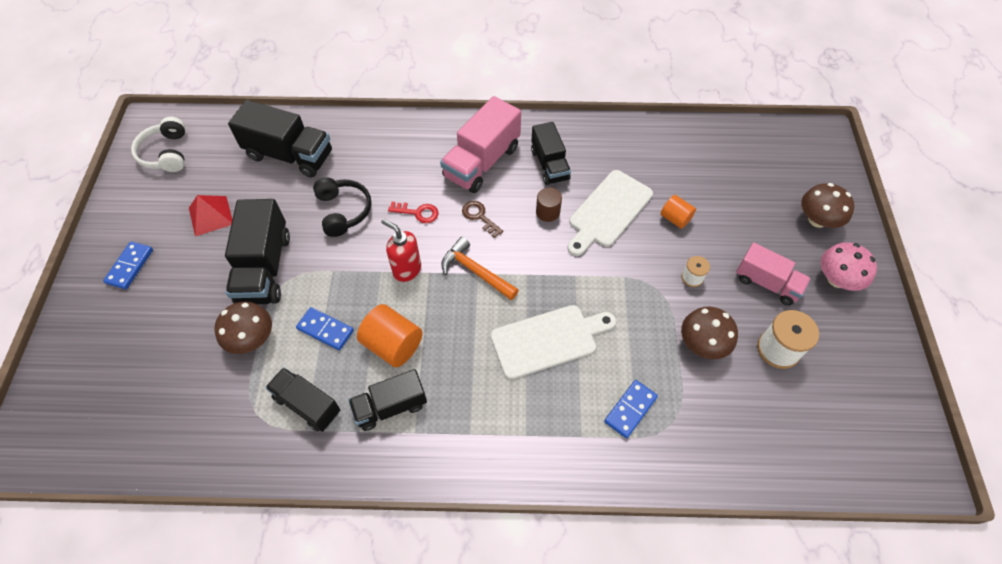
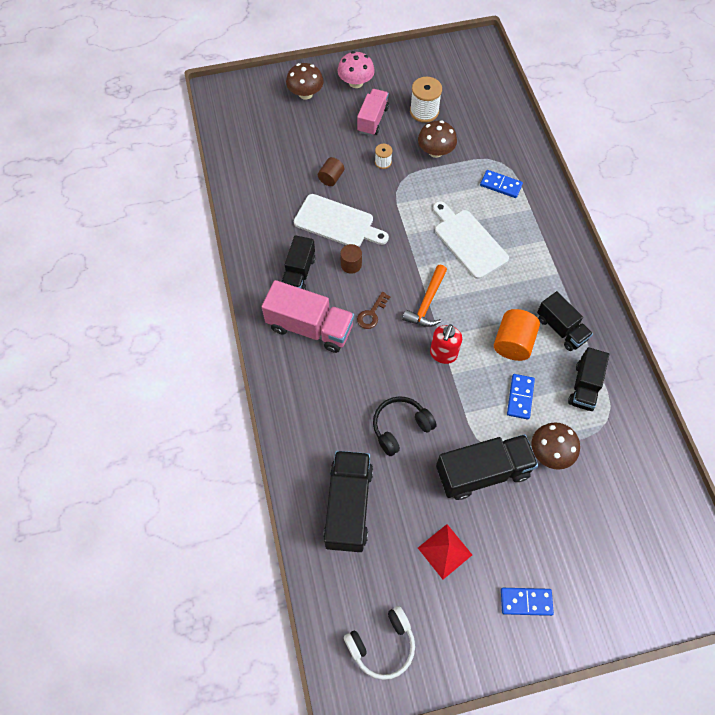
camera: 105 degrees left, 5 degrees up
red key [388,202,438,223] -> none
black truck [531,122,571,185] -> black truck turned 135 degrees clockwise [282,235,316,290]
orange cylinder [661,195,696,229] -> brown cylinder [318,157,344,186]

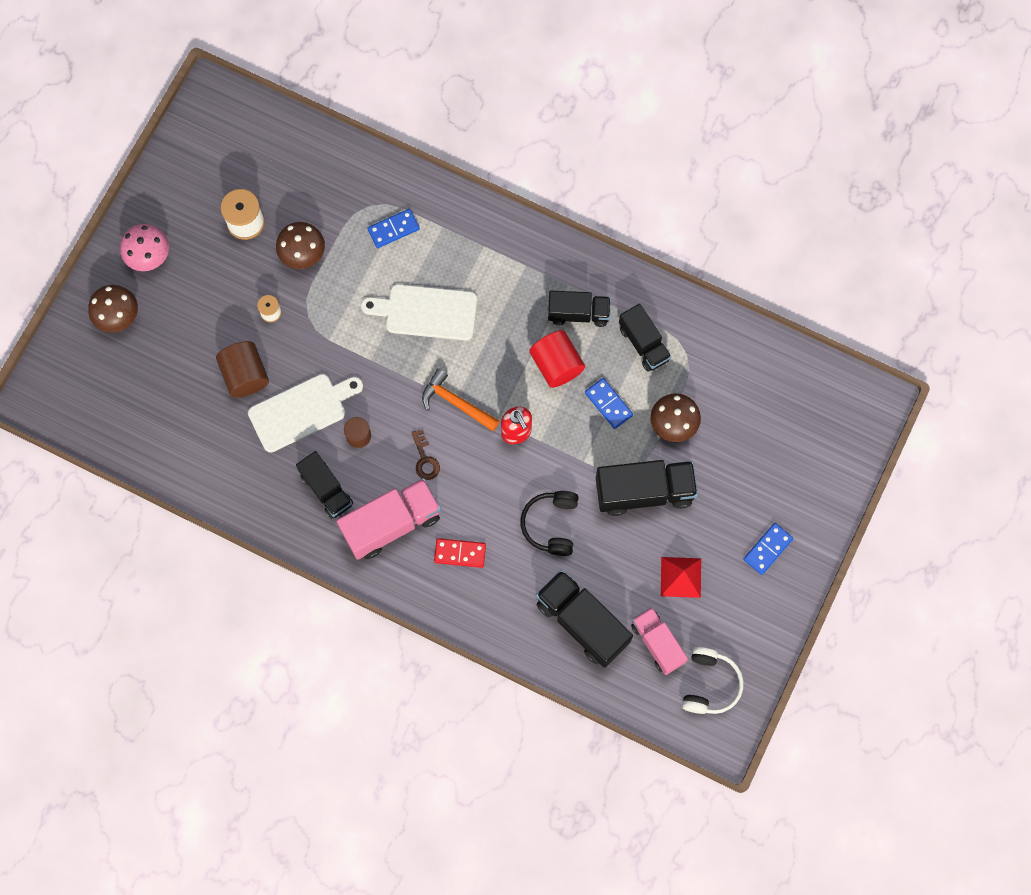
camera: 50 degrees left, 10 degrees up
brown cylinder [318,157,344,186] -> brown cylinder [216,341,269,397], size x1.65
pink truck [357,89,389,136] -> pink truck moved to [631,607,688,675]
orange hammer [402,265,447,327] -> orange hammer turned 150 degrees clockwise [422,368,500,431]
black truck [436,434,538,500] -> black truck turned 60 degrees clockwise [596,460,698,516]
orange cylinder [494,309,540,361] -> red cylinder [529,330,585,388]
none -> red domino [434,538,486,568]

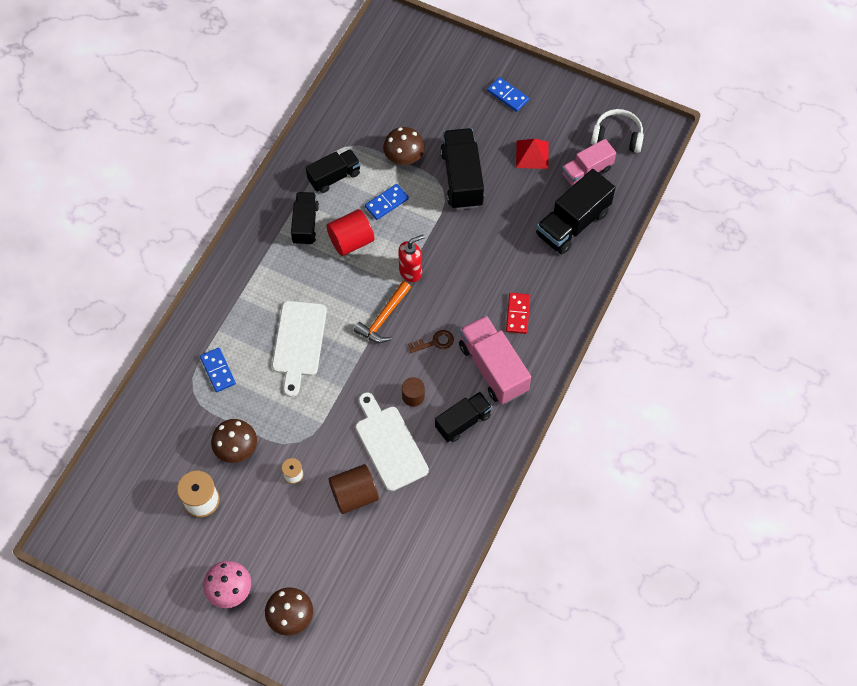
camera: 90 degrees left, 10 degrees down
black headphones [520,491,579,556] -> none

